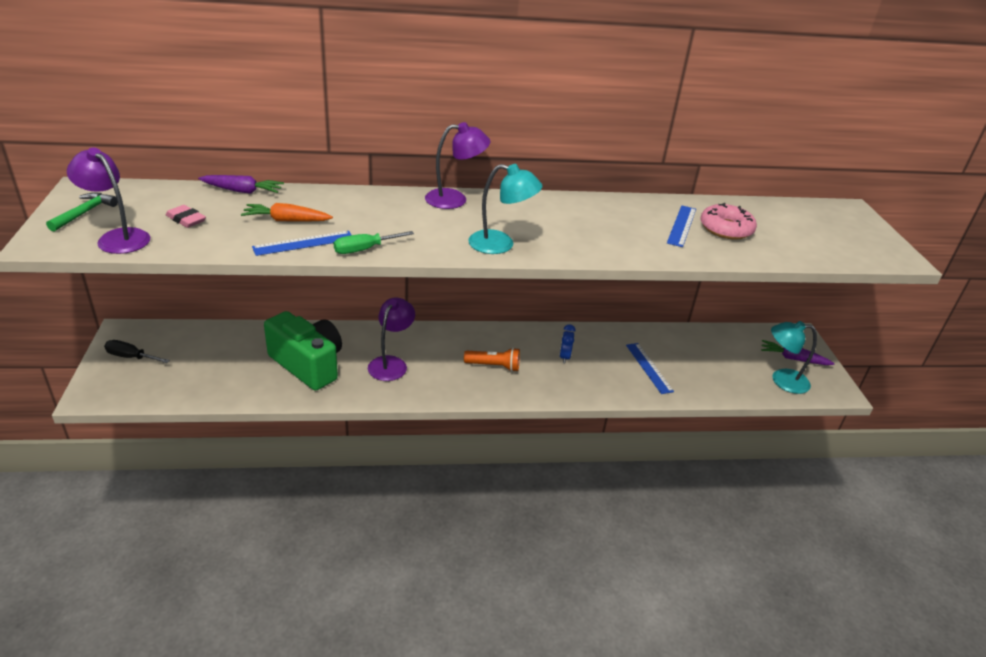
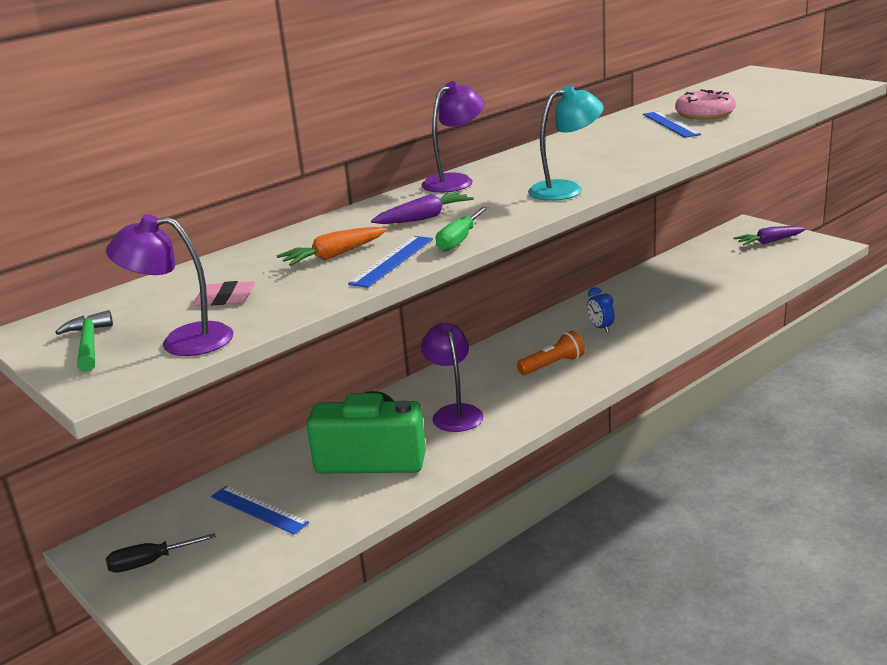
camera: 30 degrees left, 10 degrees down
purple carrot [198,175,284,194] -> purple carrot moved to [371,191,474,224]
blue ruler [626,343,674,394] -> blue ruler moved to [211,486,309,535]
turquoise lamp [771,321,817,394] -> none

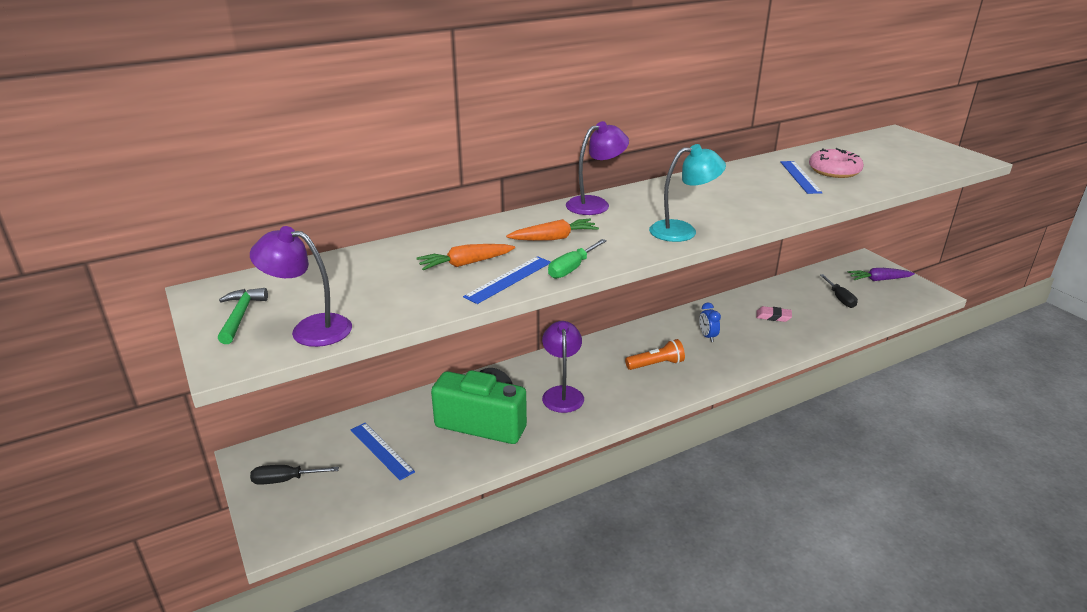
camera: 10 degrees right, 5 degrees up
pink eraser [193,281,255,306] -> pink eraser moved to [756,306,792,322]
purple carrot [371,191,474,224] -> orange carrot [506,219,599,241]
none -> black screwdriver [820,274,858,308]

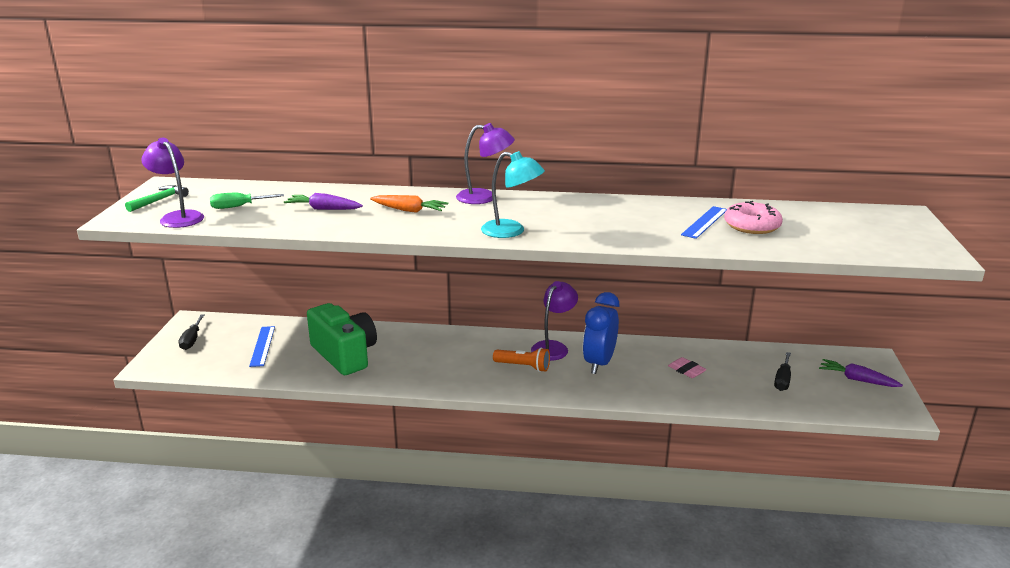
camera: 35 degrees right, 5 degrees down
black screwdriver [250,465,339,485] -> black screwdriver turned 120 degrees counterclockwise [178,314,205,350]
orange carrot [416,244,515,270] -> purple carrot [284,193,363,210]
blue ruler [463,256,550,304] -> none
purple lamp [542,321,584,413] -> purple lamp moved to [531,281,578,361]
green screwdriver [548,239,607,279] -> green screwdriver moved to [210,193,284,209]
blue clock [699,303,721,342] -> blue clock [583,292,619,374], size x2.02

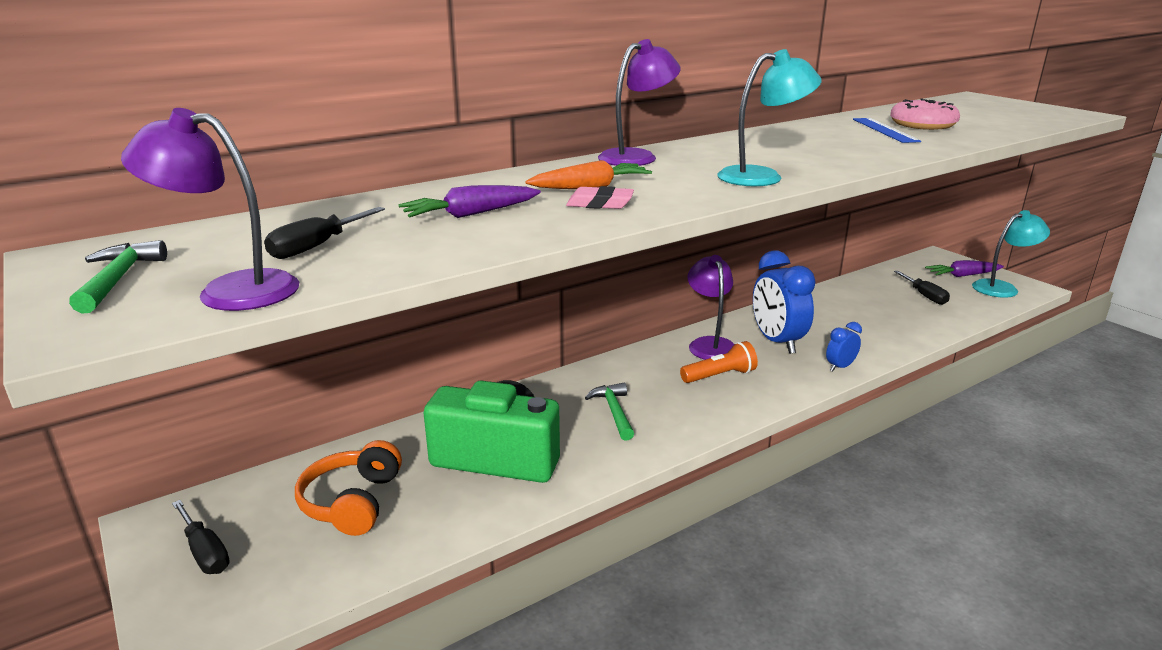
camera: 40 degrees left, 0 degrees up
green screwdriver [210,193,284,209] -> black screwdriver [264,207,385,259]
blue ruler [249,326,275,367] -> orange headphones [295,440,402,536]
pink eraser [668,357,707,378] -> pink eraser moved to [566,186,634,209]
none -> green hammer [585,383,634,441]
none -> blue clock [826,322,862,371]
none -> turquoise lamp [972,210,1050,298]

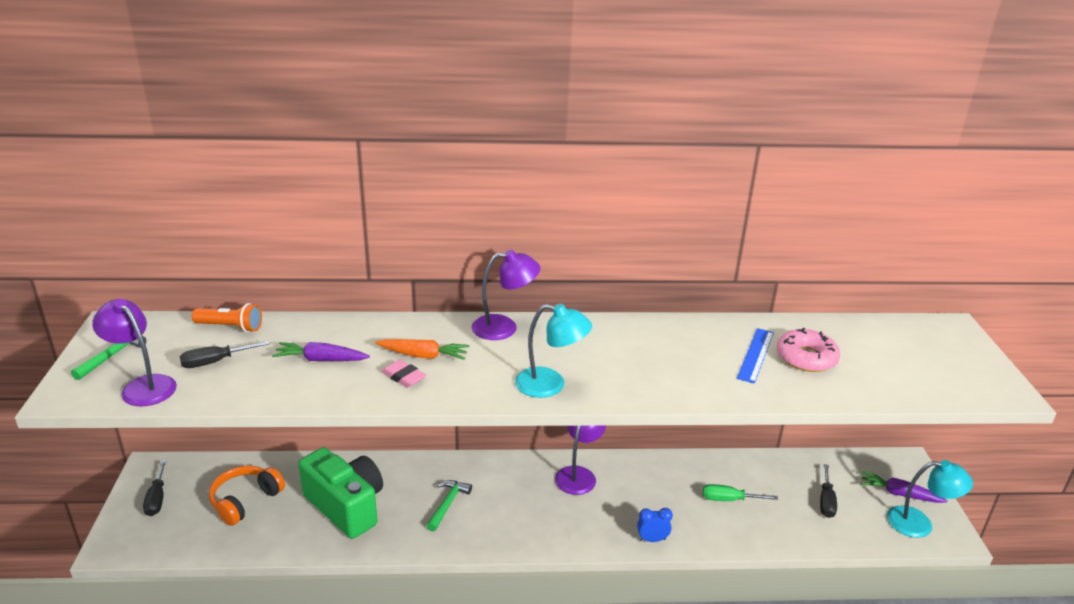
camera: 30 degrees right, 5 degrees up
orange flashlight [680,341,758,383] -> orange flashlight moved to [192,303,262,332]
blue clock [753,250,816,354] -> none
none -> green screwdriver [703,484,778,501]

